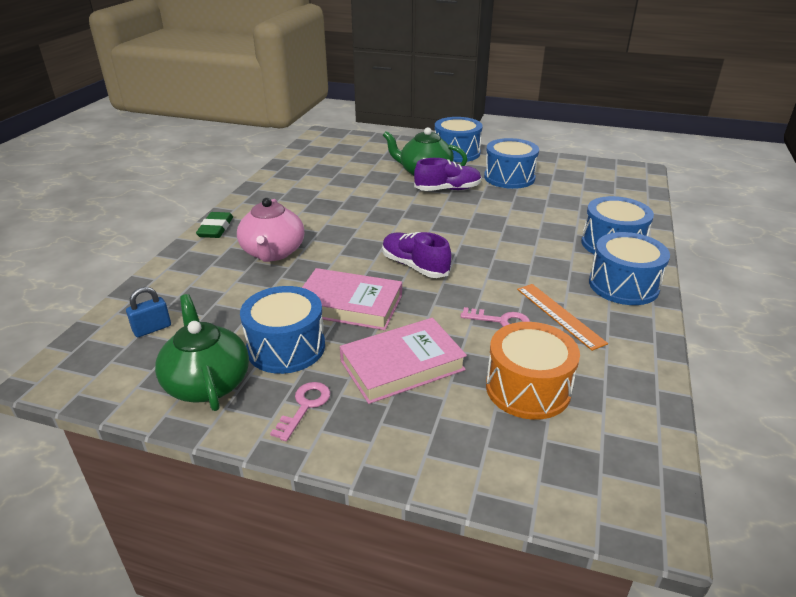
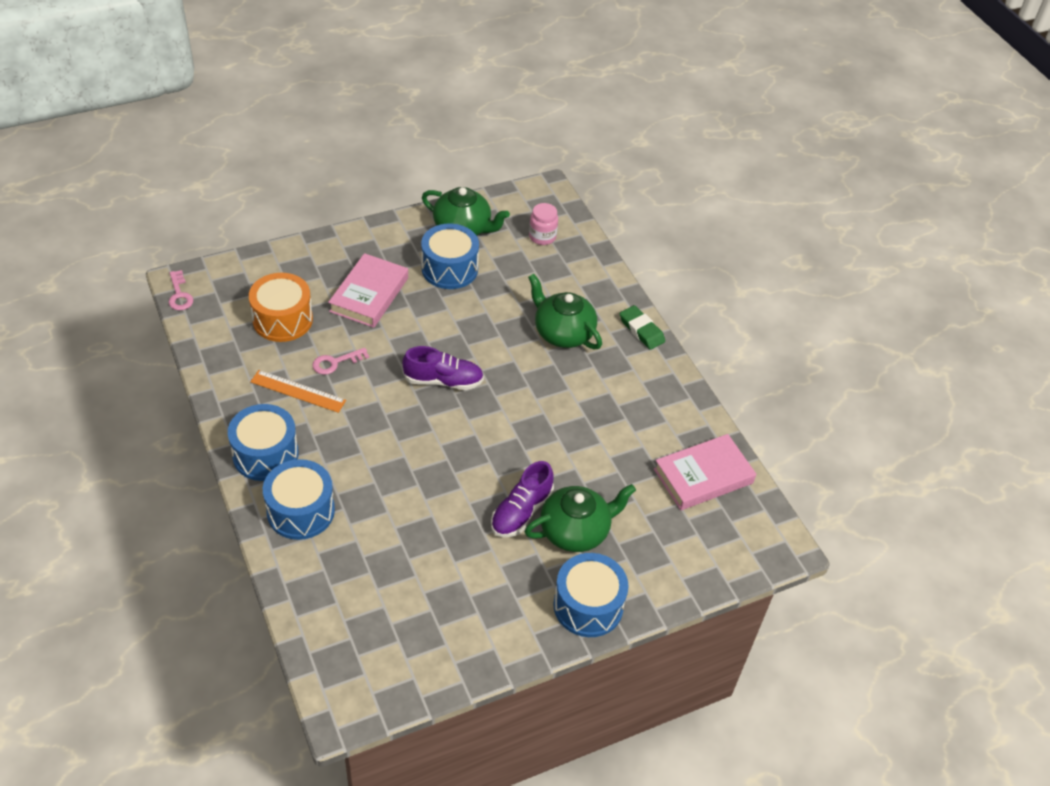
camera: 135 degrees right, 15 degrees up
blue padlock [126,287,171,337] -> pink jar [529,203,558,245]
pink teapot [237,198,304,262] -> green teapot [528,274,602,349]
pink key [270,382,330,442] -> pink key moved to [168,270,193,310]
pink book [302,268,402,330] -> pink book moved to [654,434,756,510]
blue drum [484,138,539,189] -> none

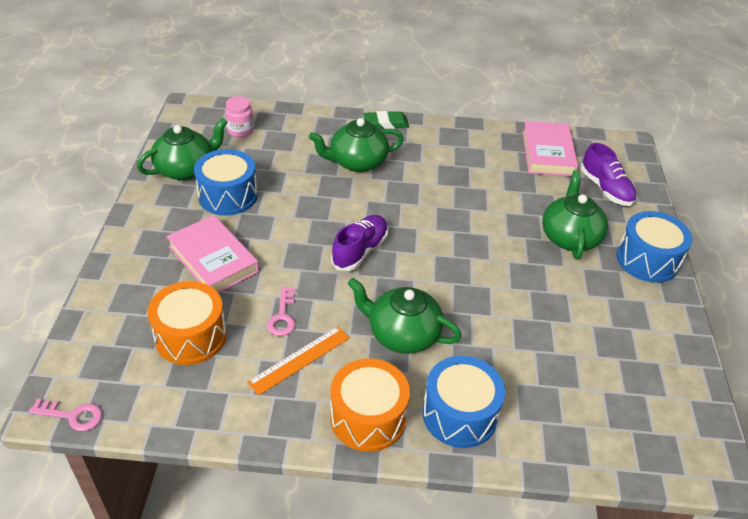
camera: 60 degrees left, 5 degrees down
blue drum [228,404,299,481] -> orange drum [330,359,410,452]
purple shoe [491,461,554,537] -> purple shoe moved to [581,143,637,206]
none -> green teapot [348,278,462,354]

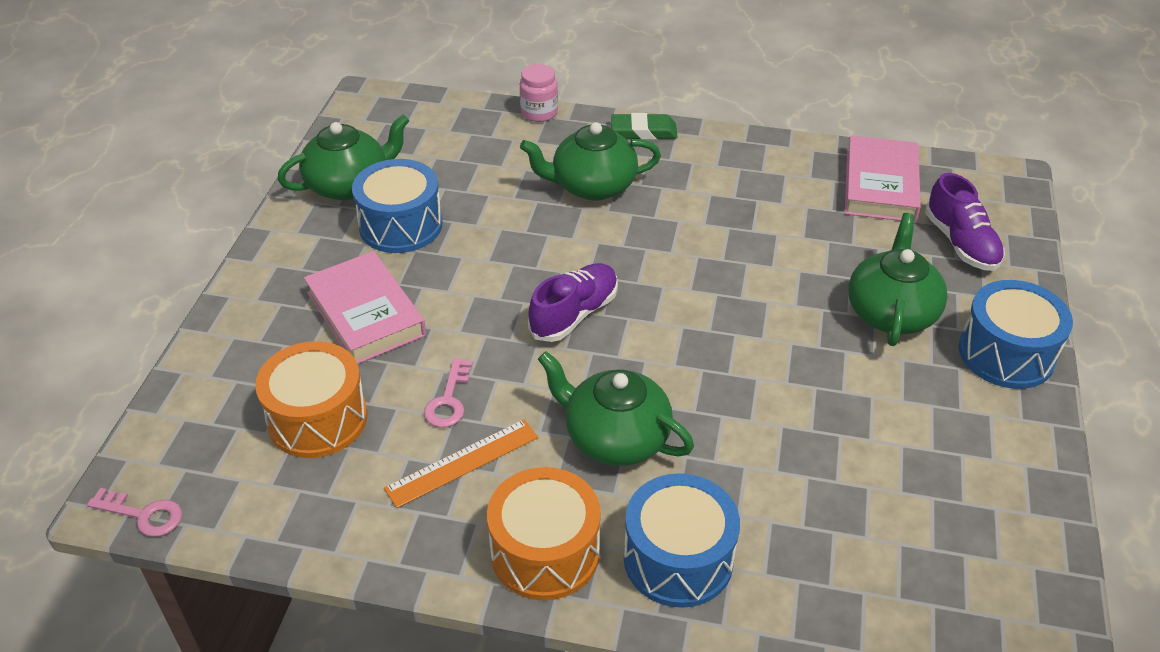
camera: 10 degrees right, 0 degrees up
pink jar [225,96,254,138] -> pink jar moved to [520,64,558,122]

